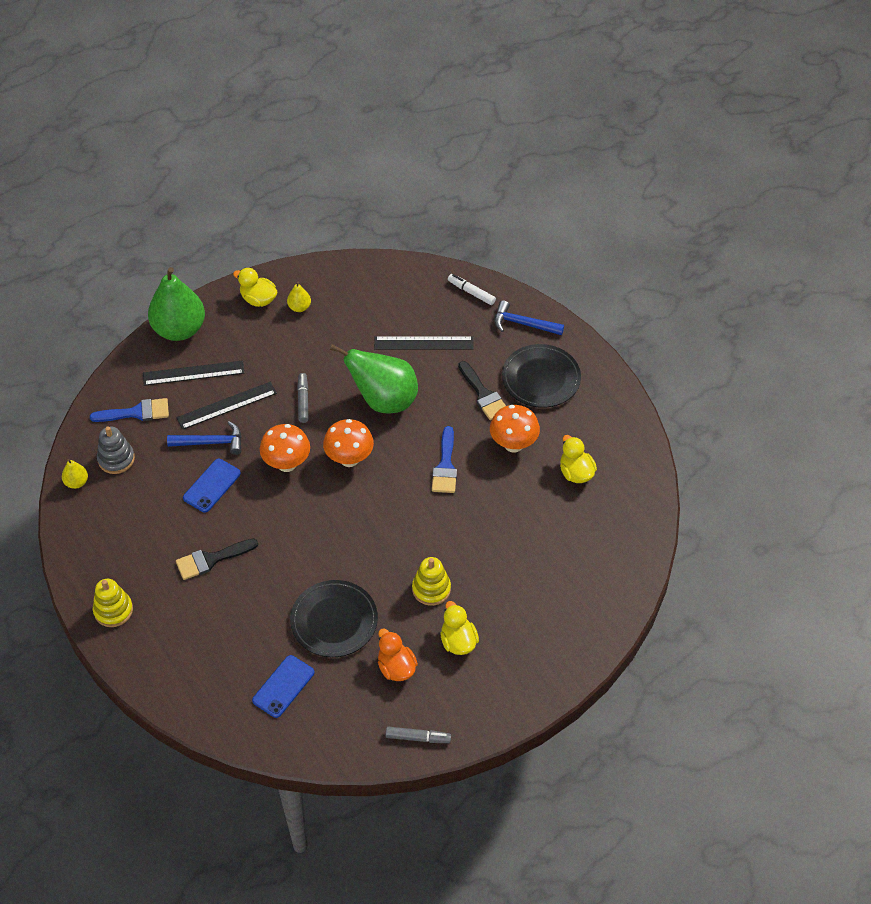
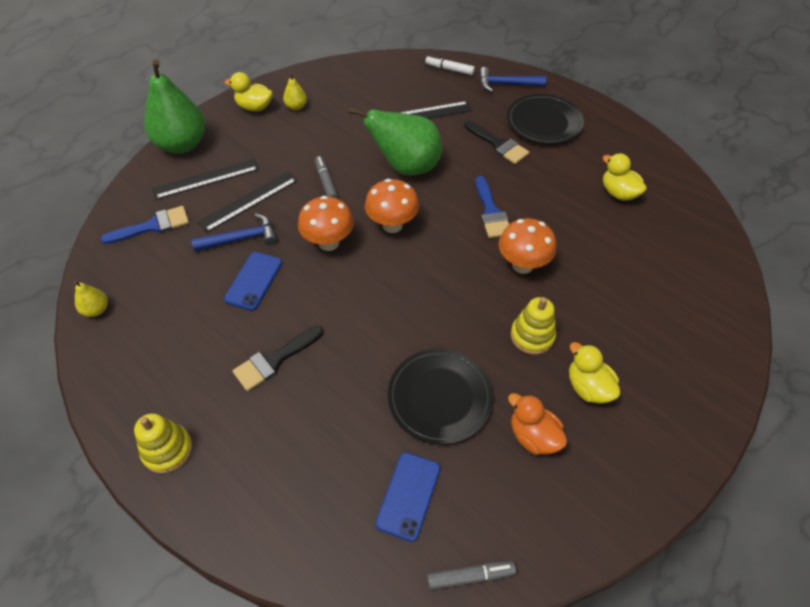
camera: 15 degrees left, 0 degrees up
grey stacking toy [97,426,135,474] -> none
grey marker [386,727,451,743] -> grey marker moved to [427,561,516,590]
orange mushroom [490,405,540,453] -> orange mushroom moved to [499,218,556,274]

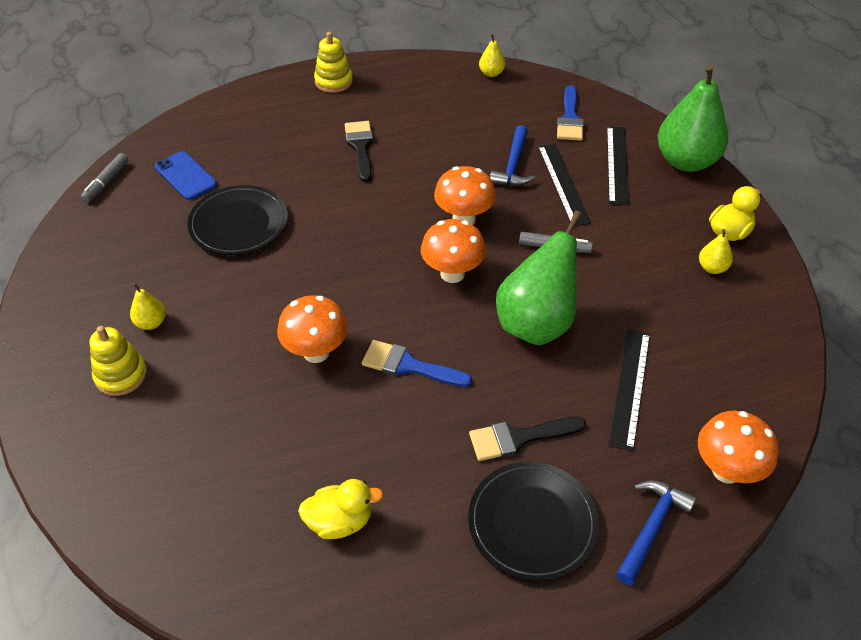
camera: 120 degrees right, 5 degrees down
blue phone [224,252,282,311] -> none
white marker [425,55,475,75] -> orange mushroom [698,411,779,484]
orange duck [508,393,567,455] -> none
yellow stacking toy [510,297,556,355] -> yellow stacking toy moved to [89,326,147,396]
yellow duck [569,342,621,404] -> yellow pear [130,283,166,330]

